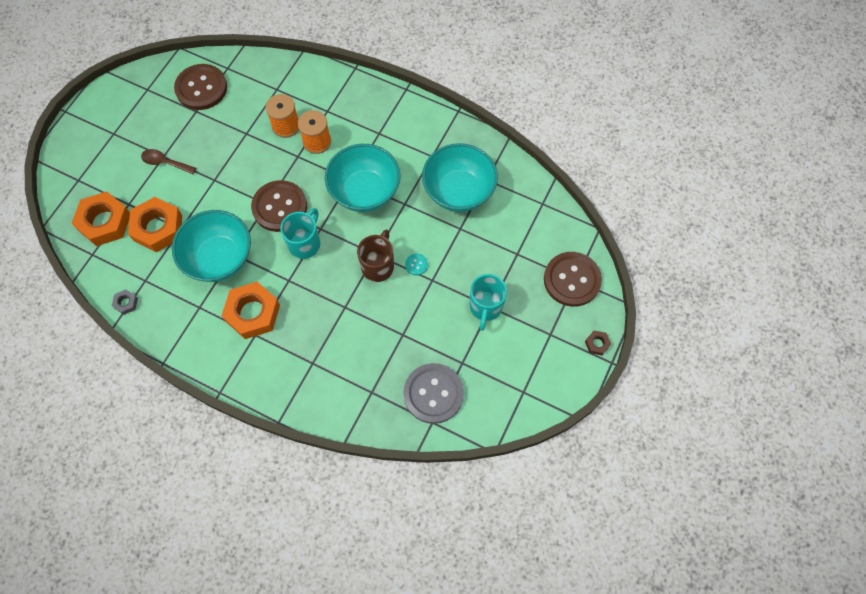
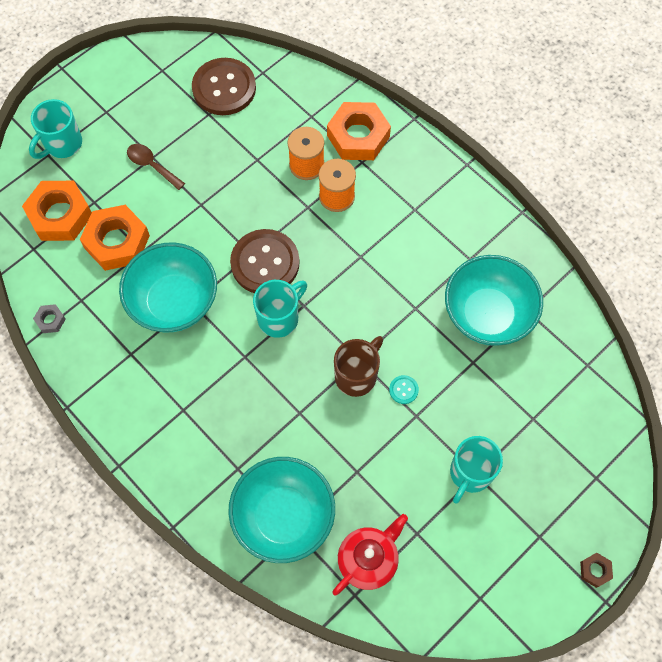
camera: 20 degrees right, 0 degrees up
orange nut [221,282,280,339] -> orange nut moved to [327,102,391,160]
turquoise bowl [325,144,401,212] -> turquoise bowl moved to [228,457,335,563]
grey button [403,363,464,424] -> red teapot [332,514,408,596]
brown button [544,252,602,307] -> none
none -> turquoise mug [29,99,82,159]

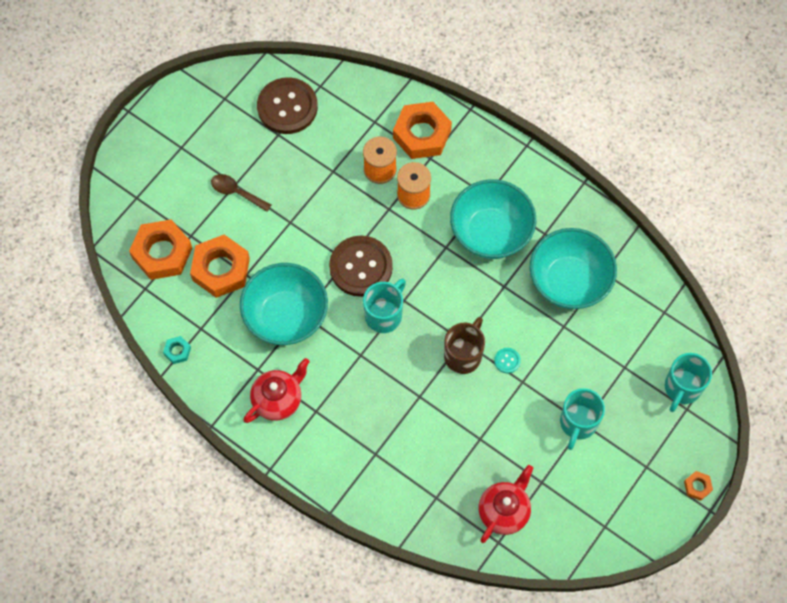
camera: 10 degrees left, 0 degrees up
turquoise mug [29,99,82,159] -> turquoise mug moved to [665,353,712,412]
grey nut [33,304,66,333] -> turquoise nut [163,336,191,364]
turquoise bowl [228,457,335,563] -> turquoise bowl moved to [450,179,536,259]
brown nut [580,553,613,588] -> orange nut [684,471,713,501]
none -> red teapot [243,358,310,423]

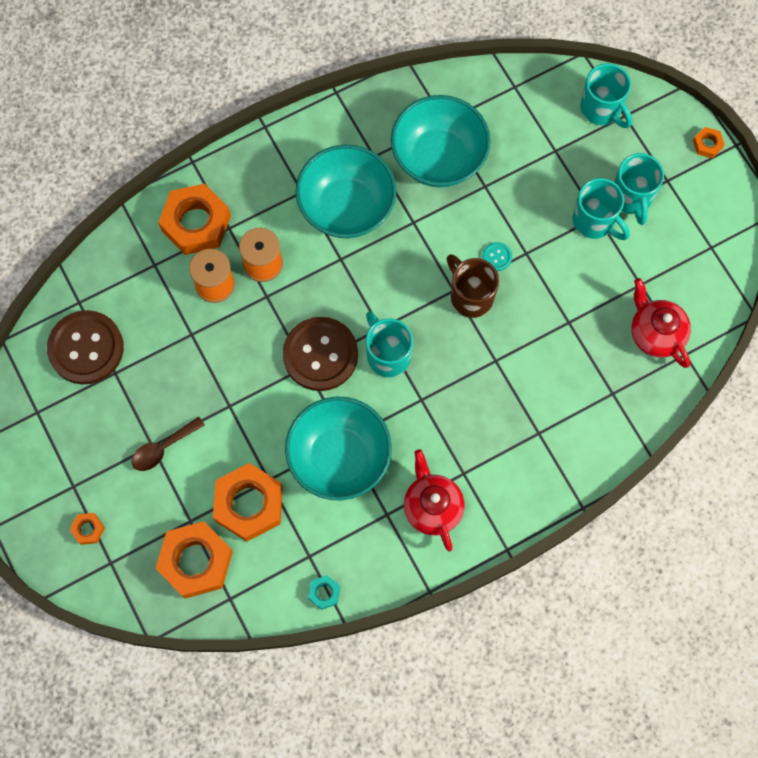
camera: 65 degrees left, 5 degrees up
none -> orange nut [70,513,105,545]
none -> turquoise mug [614,153,664,225]

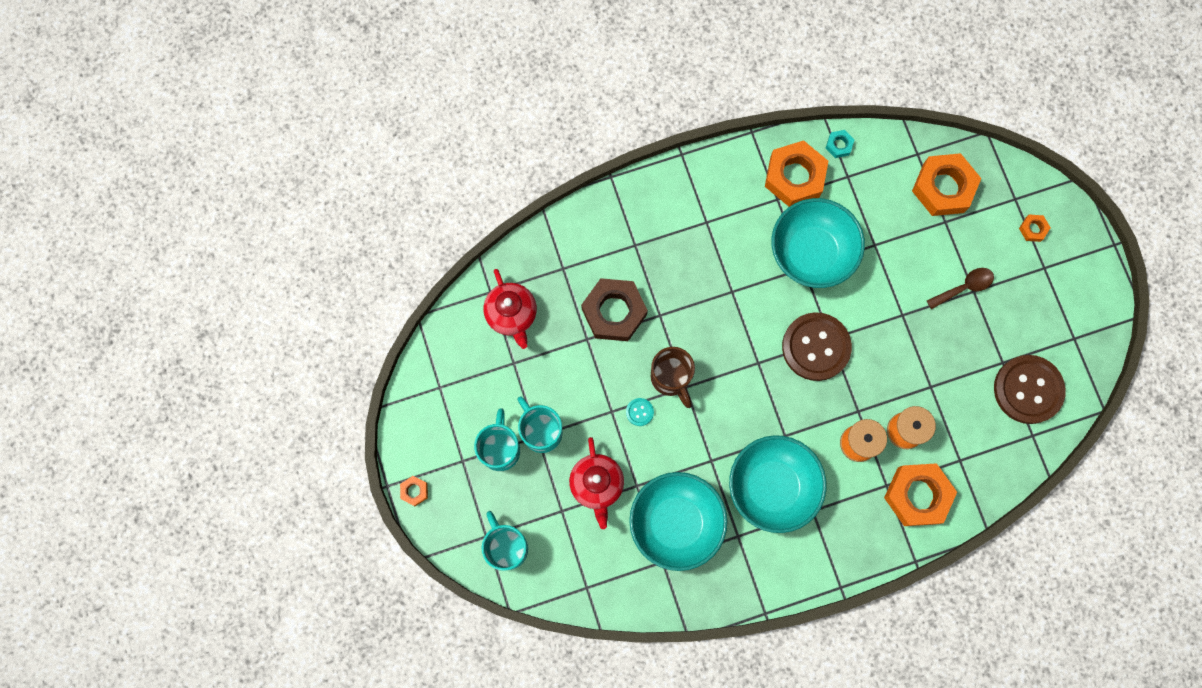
camera: 170 degrees left, 5 degrees up
orange nut [213,463,283,542] -> orange nut moved to [765,140,828,207]
turquoise mug [366,311,413,377] -> none
red teapot [404,449,464,551] -> red teapot moved to [569,437,624,529]
none -> brown nut [581,278,648,341]

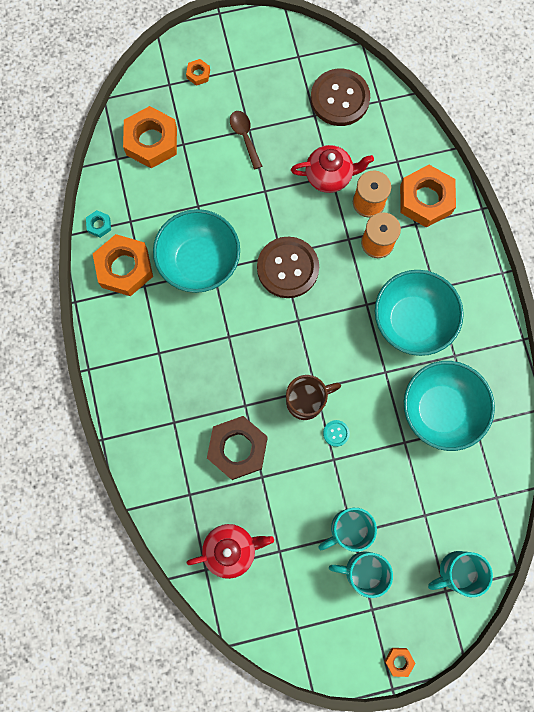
camera: 85 degrees left, 0 degrees up
red teapot [569,437,624,529] -> red teapot moved to [291,145,374,193]

